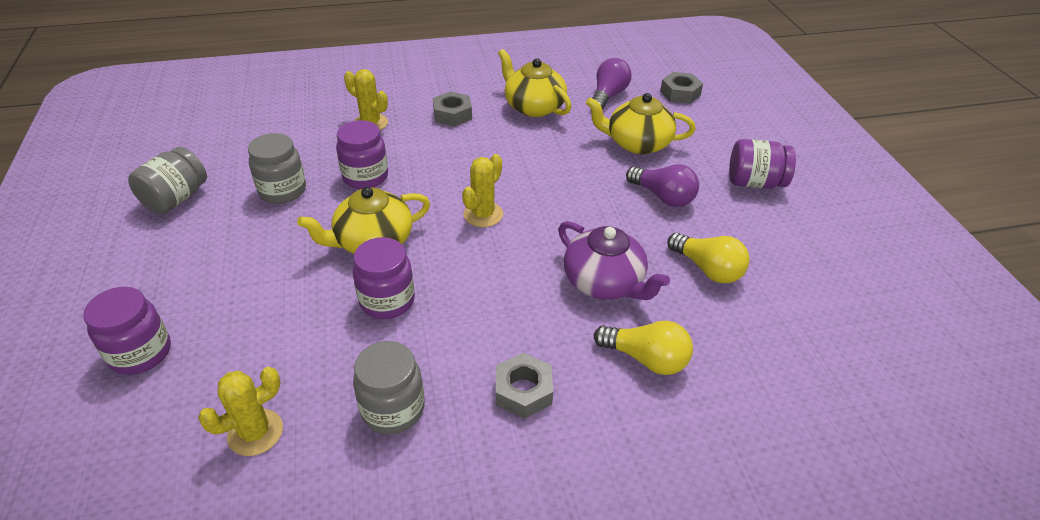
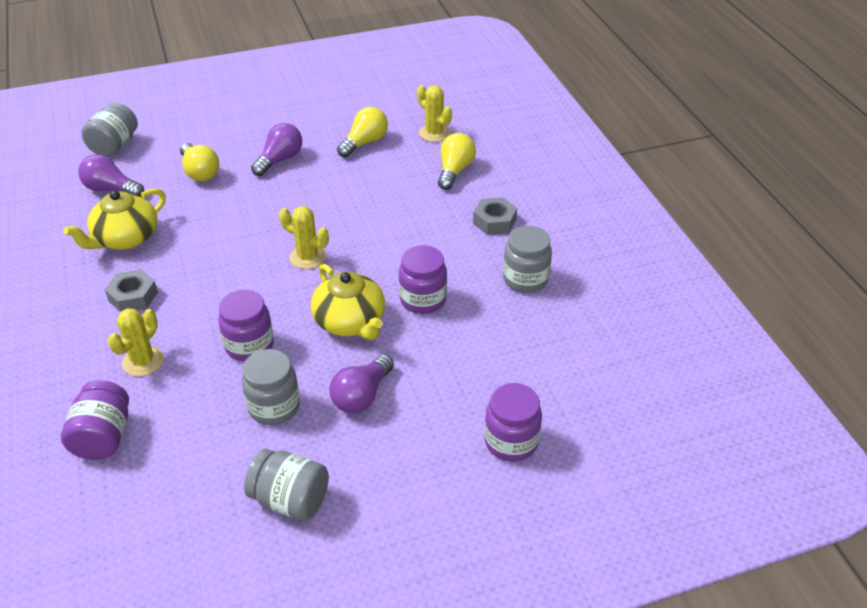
camera: 95 degrees left, 0 degrees up
yellow cactus [198,367,283,456] -> yellow cactus moved to [417,85,452,142]
purple teapot [558,221,670,300] -> none
yellow teapot [586,93,696,154] -> yellow light bulb [180,143,219,181]
grey nut [660,72,703,104] -> grey jar [81,103,138,157]
purple jar [729,139,796,188] -> purple jar moved to [61,380,129,460]
none -> purple light bulb [329,355,394,413]

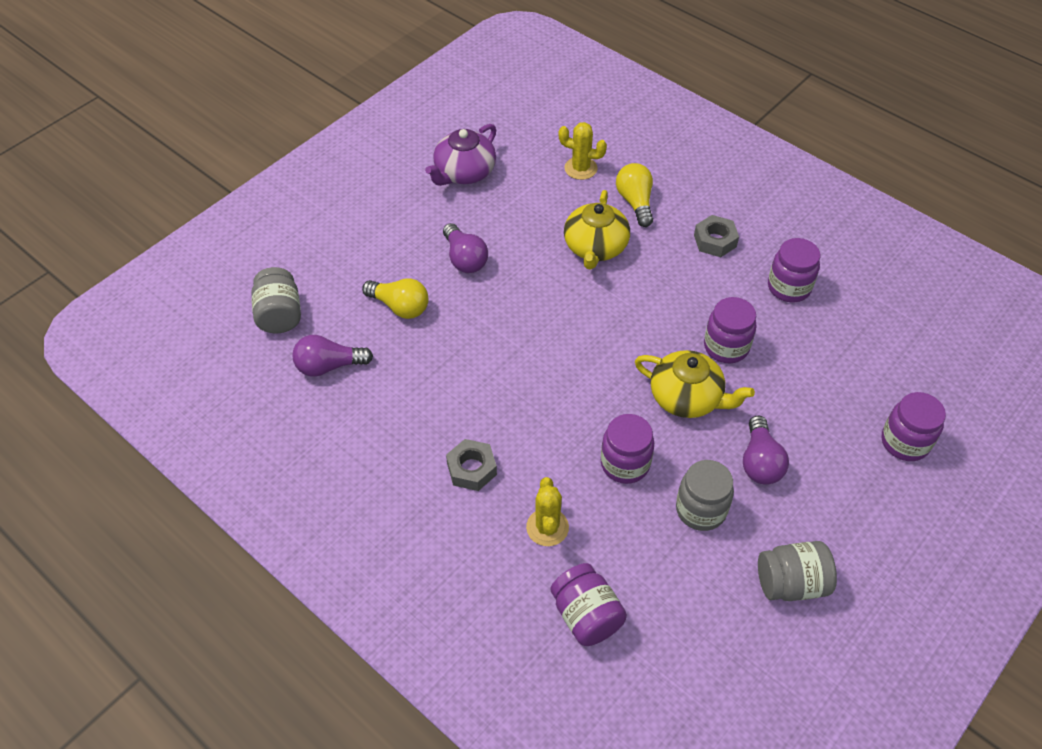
camera: 30 degrees left, 10 degrees up
yellow teapot [64,188,166,250] -> yellow teapot moved to [564,190,630,270]
purple light bulb [251,123,302,176] -> purple light bulb turned 150 degrees clockwise [443,223,488,273]
yellow cactus [279,206,329,269] -> none
yellow light bulb [337,107,388,158] -> none
grey jar [503,226,552,293] -> purple jar [768,238,820,303]
none -> purple teapot [425,124,496,186]

